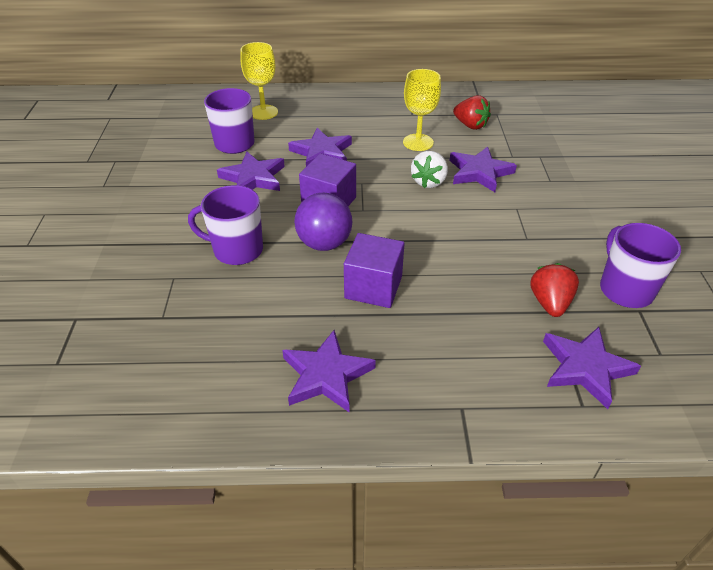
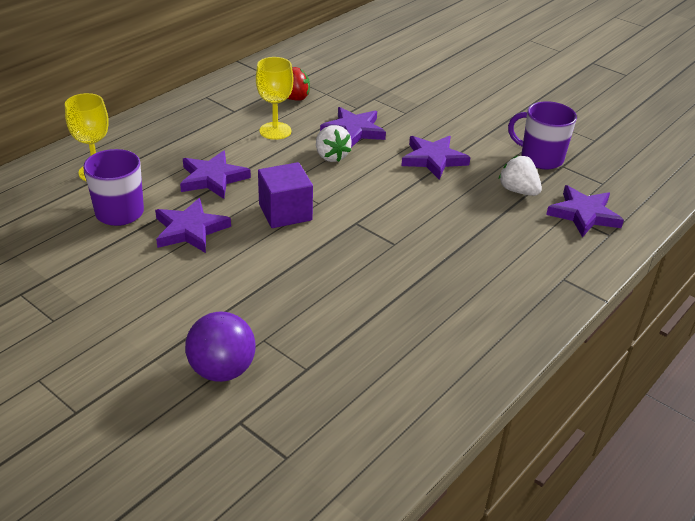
camera: 50 degrees left, 5 degrees down
purple mug [188,185,263,265] -> none
purple star [282,330,376,413] -> purple star moved to [401,136,471,180]
purple ball [294,193,352,251] -> purple ball moved to [185,311,256,382]
purple cube [344,233,405,308] -> none
red strawberry [530,263,579,317] -> white strawberry [499,155,542,196]

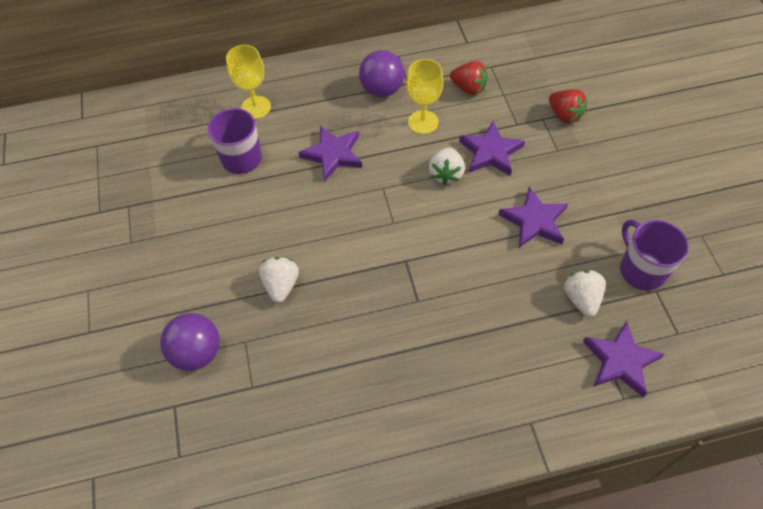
camera: 40 degrees right, 20 degrees up
purple star [155,198,231,253] -> none
purple cube [258,162,313,228] -> none
none -> white strawberry [259,257,299,303]
none -> purple ball [359,50,405,97]
none -> red strawberry [549,89,587,123]

